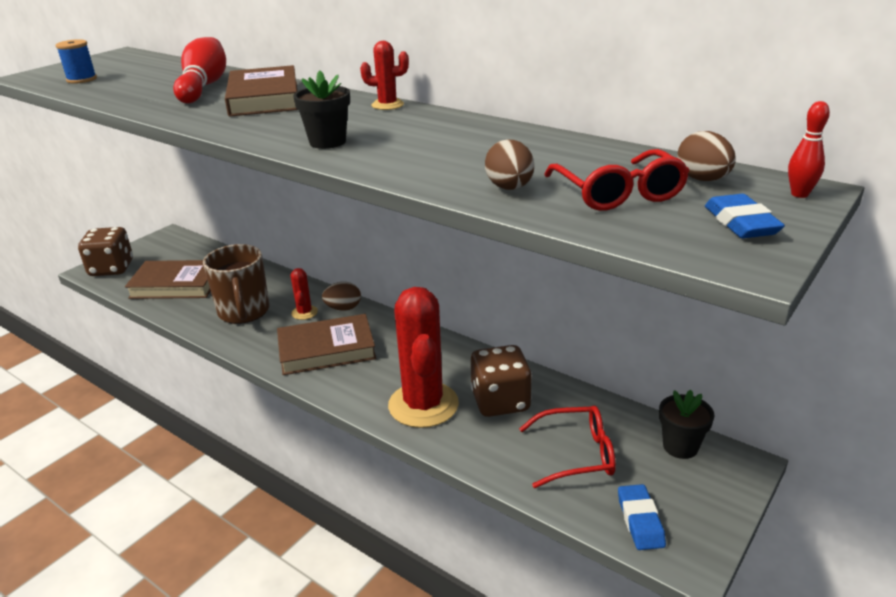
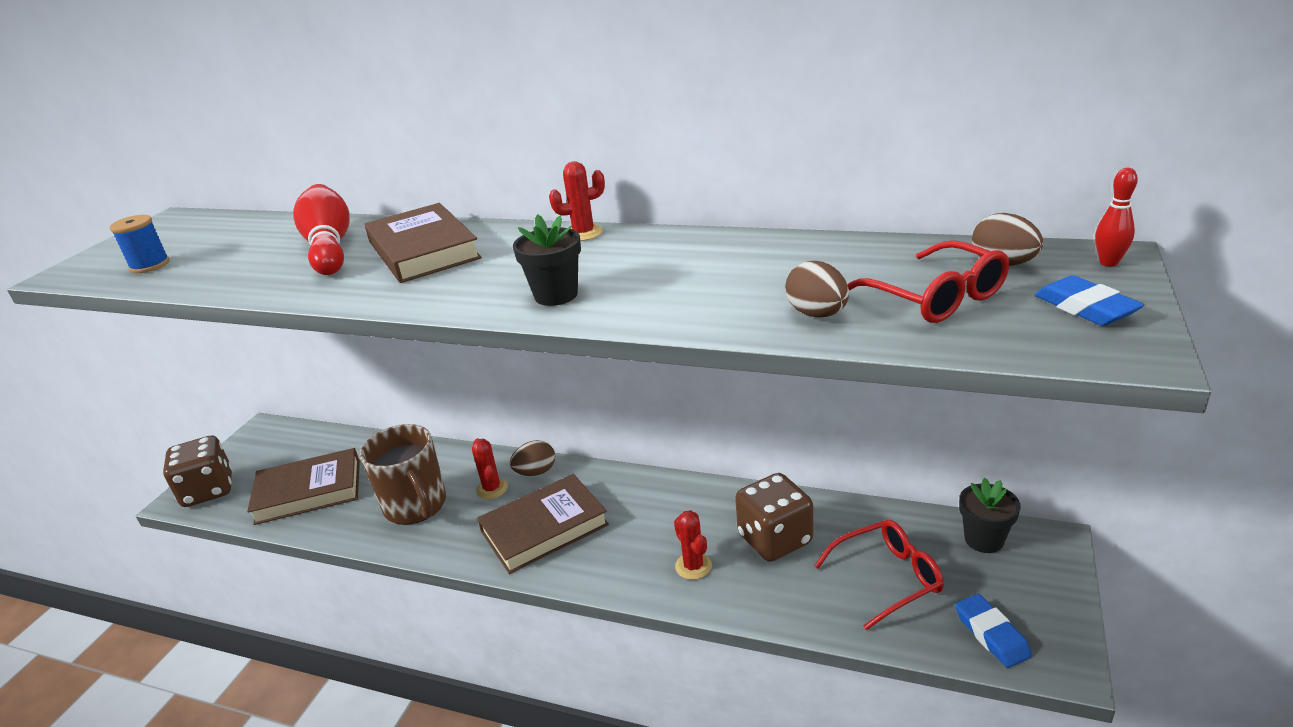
camera: 15 degrees left, 0 degrees up
red cactus [388,287,459,428] -> red cactus [674,510,712,580], size x0.45

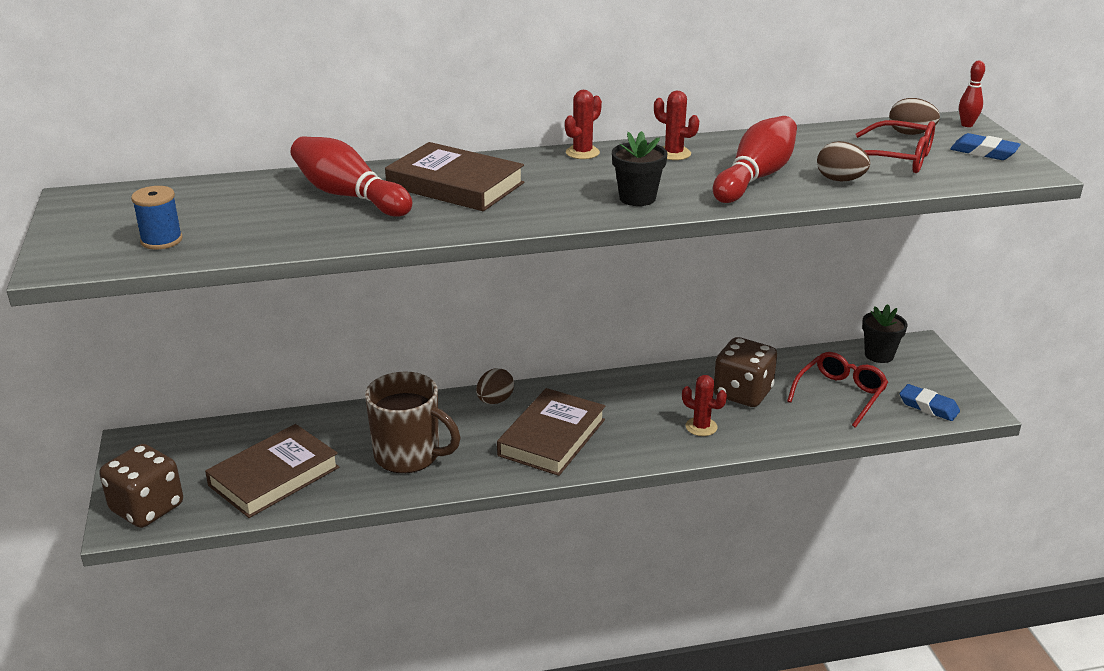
camera: 35 degrees left, 0 degrees up
red cactus [472,438,508,499] -> red cactus moved to [654,90,699,160]
none -> red bowling pin [713,116,797,203]

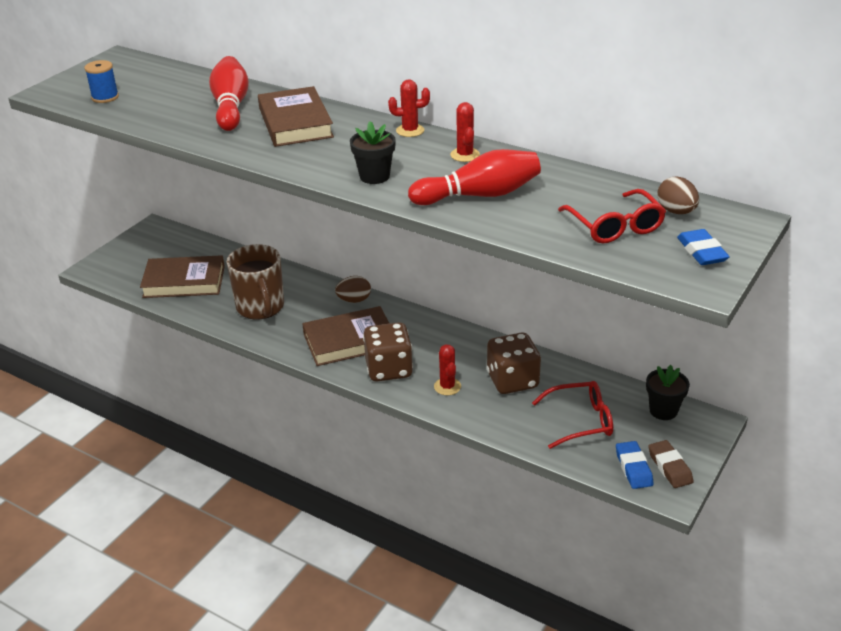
camera: 45 degrees right, 5 degrees up
brown dice [99,444,183,528] -> brown dice moved to [363,322,413,381]
brown egg [817,141,870,181] -> none
red bowling pin [959,61,985,127] -> none
none -> brown eraser [648,440,694,488]

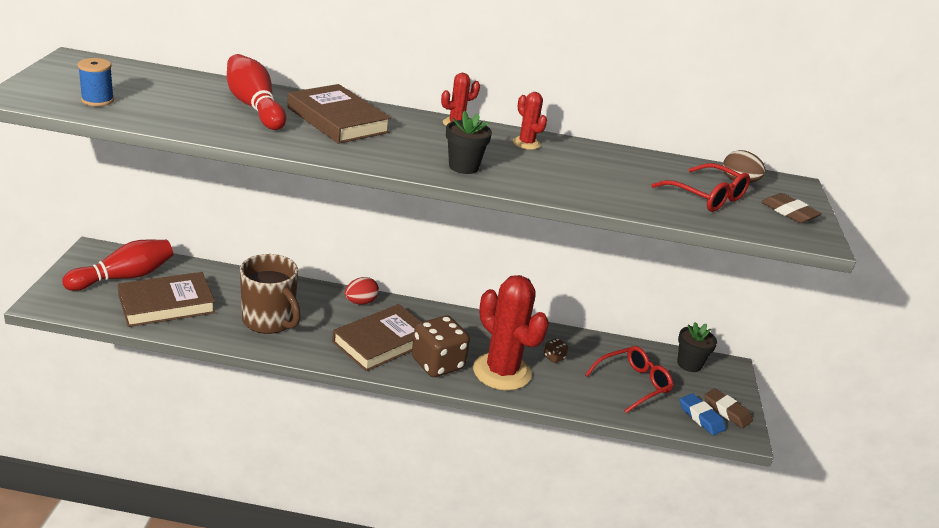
camera: 30 degrees left, 5 degrees down
brown egg [335,276,371,303] -> red egg [345,277,379,305]
red bowling pin [408,149,541,205] -> red bowling pin moved to [62,240,173,291]
red cactus [434,344,461,395] -> red cactus [473,275,549,391], size x2.22
brown dice [487,333,541,394] -> brown dice [544,338,568,363], size x0.42
blue eraser [677,229,730,265] -> brown eraser [761,193,822,223]

